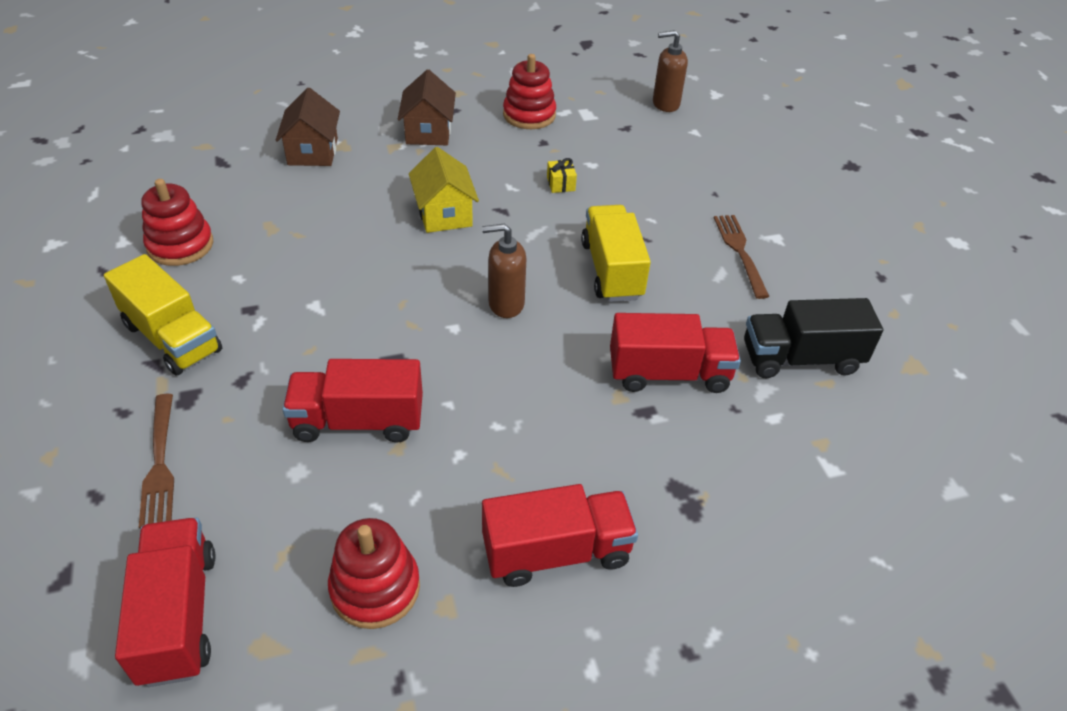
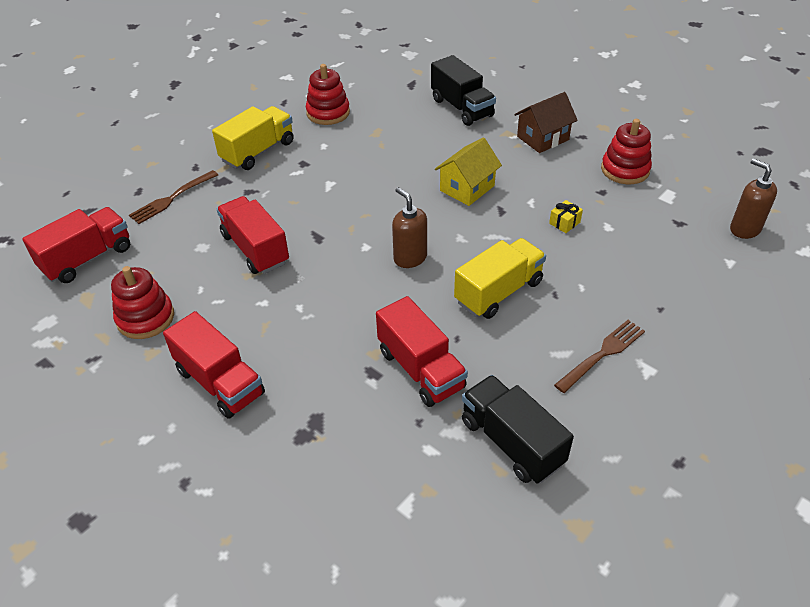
camera: 60 degrees right, 0 degrees up
yellow truck [104,254,222,376] -> yellow truck turned 150 degrees counterclockwise [212,106,294,170]
brown house [276,88,340,166] -> black truck [431,55,496,126]

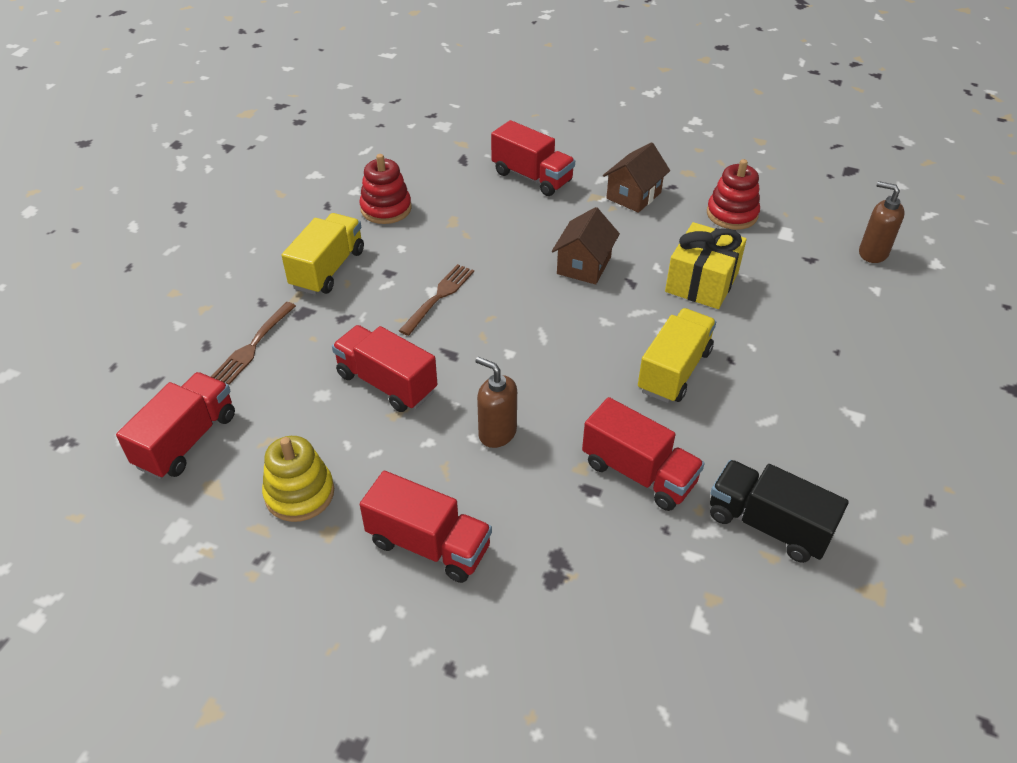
camera: 20 degrees left, 0 degrees up
red stacking toy [111,266,174,339] -> yellow stacking toy [262,436,334,522]
brown soap dispenser [392,187,427,268] -> brown soap dispenser moved to [475,357,517,448]
black truck [431,55,496,126] -> red truck [491,120,575,196]
yellow house [435,138,502,206] -> brown house [552,207,620,285]
yellow gift [549,200,583,233] -> yellow gift [665,222,747,309], size x2.44
brown fork [554,320,645,393] -> brown fork moved to [399,264,474,336]

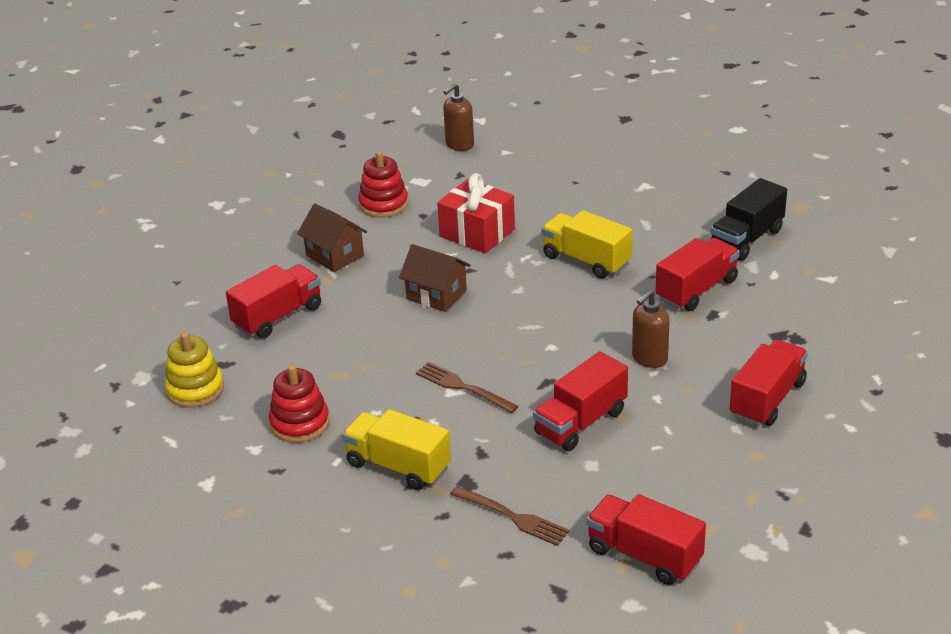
camera: 80 degrees left, 10 degrees down
yellow stacking toy [262,436,334,522] -> yellow stacking toy moved to [165,332,224,408]
yellow gift [665,222,747,309] -> red gift [437,173,515,253]

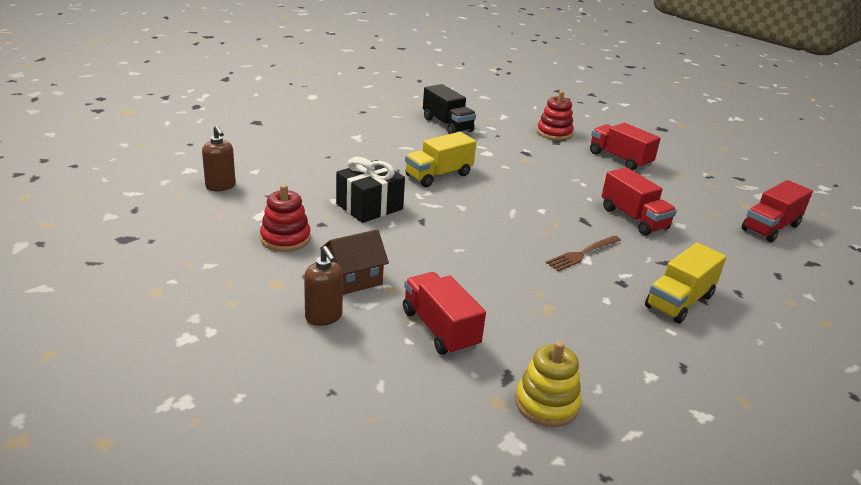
camera: 80 degrees left, 5 degrees down
red stacking toy [269,365,330,443] -> red stacking toy moved to [537,91,574,140]
brown house [399,244,471,312] -> none
red gift [437,173,515,253] -> black gift [336,157,405,223]
brown fork [450,486,570,546] -> none
brown soap dispenser [632,290,670,368] -> brown soap dispenser moved to [304,246,343,326]
red truck [656,238,739,311] -> none

